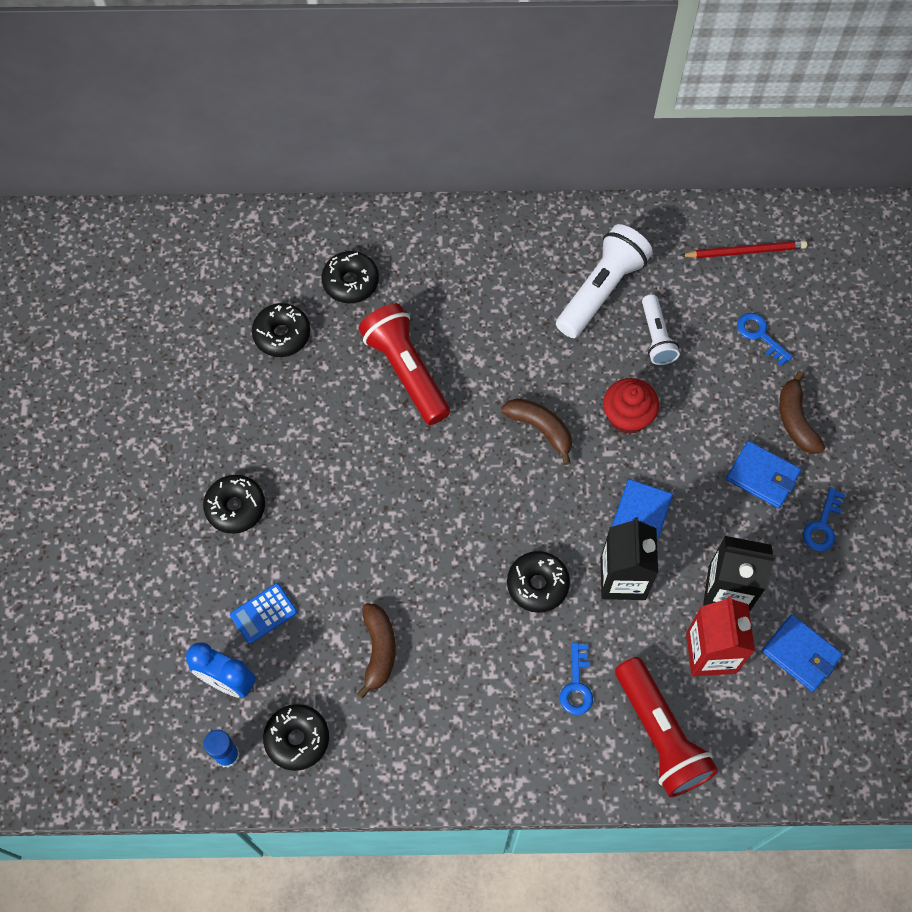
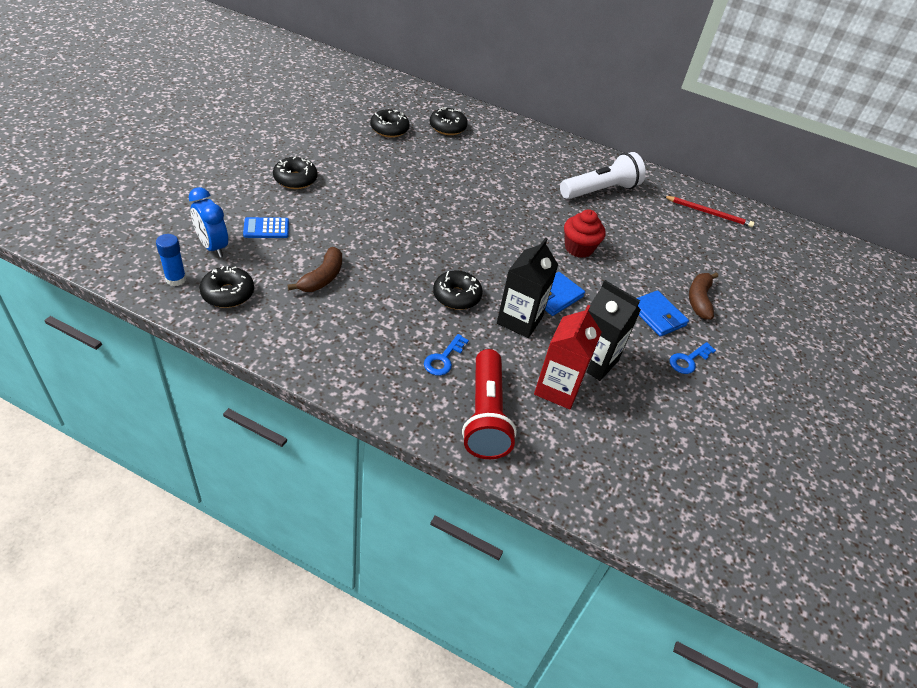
camera: 20 degrees right, 20 degrees down
red flashlight [358,303,450,425] -> none
brown banana [501,398,572,465] -> none
white flashlight [642,294,680,365] -> none
blue key [737,313,793,366] -> none
blue wallet [762,614,843,692] -> none

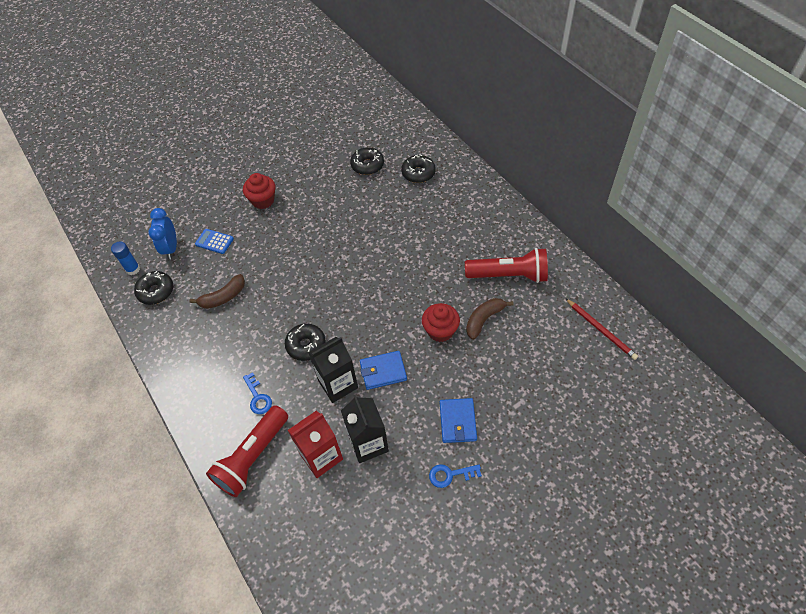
camera: 40 degrees right, 10 degrees up
black donut [273,157,317,189] -> red cupcake [243,173,275,209]
blue key [424,334,469,376] -> blue key turned 90 degrees counterclockwise [243,372,272,414]
white flashlight [560,152,646,199] -> red flashlight [465,248,548,283]
brown banana [689,273,718,320] -> brown banana moved to [466,298,513,340]

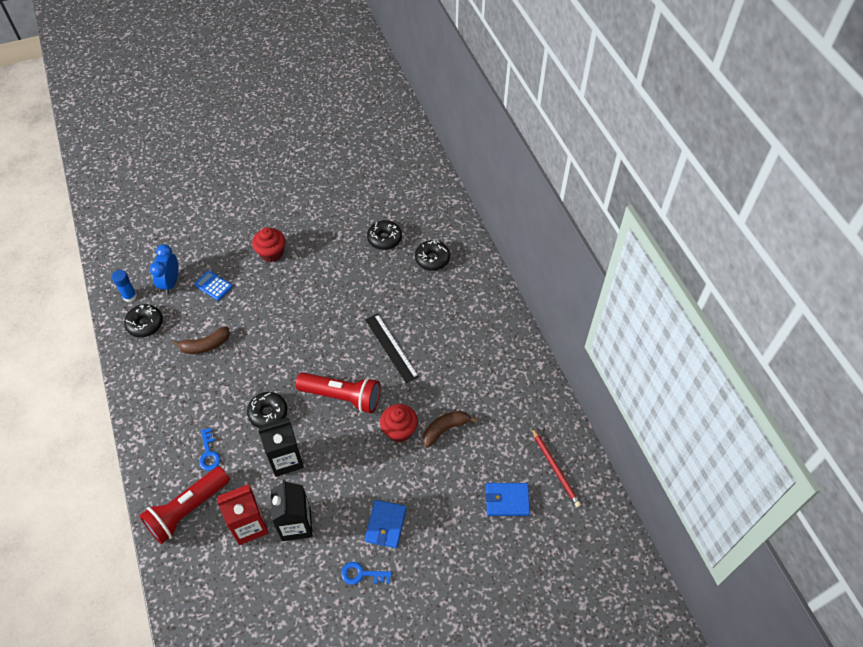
camera: 10 degrees right, 0 degrees up
blue wallet [360,351,407,390] -> blue wallet moved to [486,483,530,516]
red flashlight [465,248,548,283] -> red flashlight moved to [295,373,380,413]
none -> black ruler [365,313,419,383]

